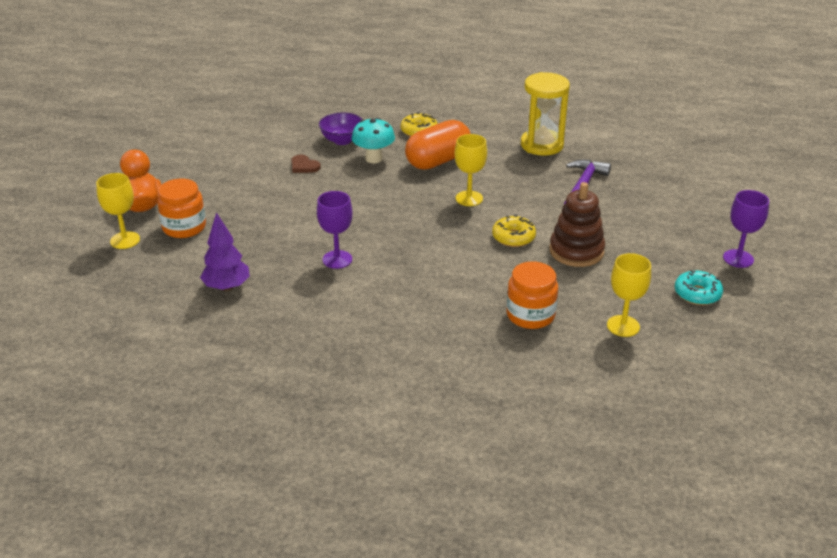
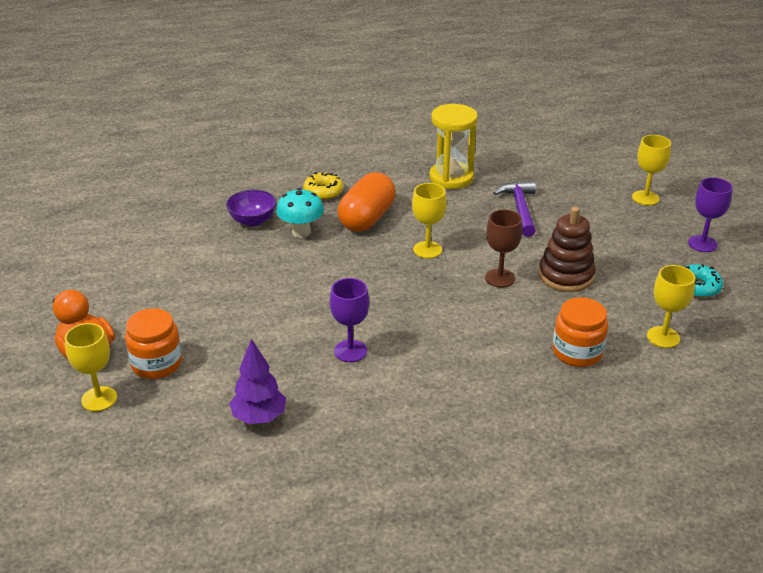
camera: 25 degrees left, 0 degrees up
brown heart [291,155,321,173] -> none
yellow donut [492,214,536,247] -> brown goblet [485,210,522,288]
none -> yellow goblet [632,135,671,205]

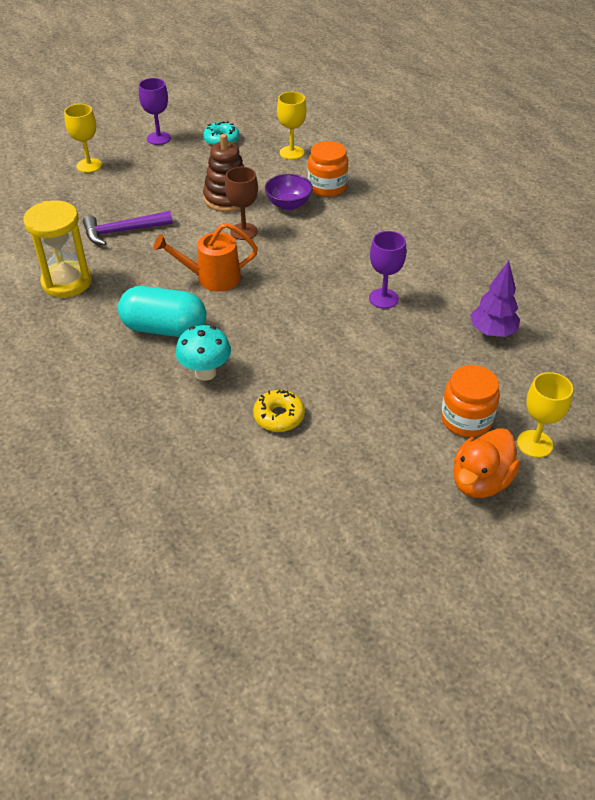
camera: 105 degrees left, 10 degrees up
purple bowl [226,190,277,227] -> purple bowl moved to [265,174,313,210]
yellow donut [303,172,343,200] -> yellow donut moved to [253,390,305,432]
orange capsule [338,172,396,232] -> turquoise capsule [118,286,206,337]
yellow goblet [412,183,447,258] -> orange watering can [153,223,258,292]

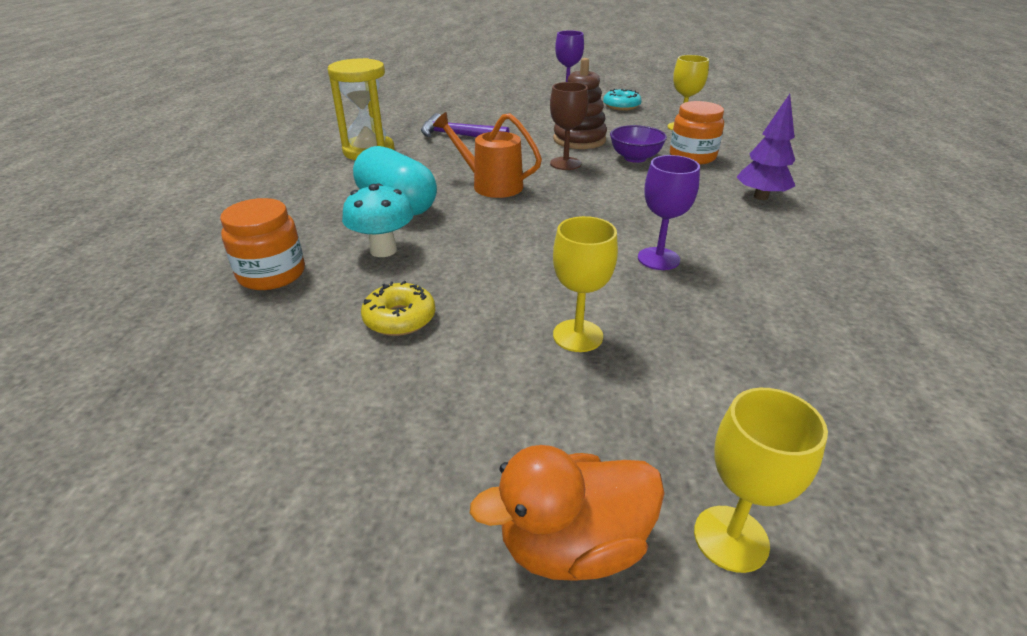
camera: 35 degrees right, 10 degrees down
yellow goblet [64,104,102,173] -> yellow goblet moved to [553,216,618,352]
orange jar [441,365,500,437] -> orange jar moved to [220,198,305,290]
purple tree [470,261,520,337] -> purple tree moved to [736,94,795,200]

